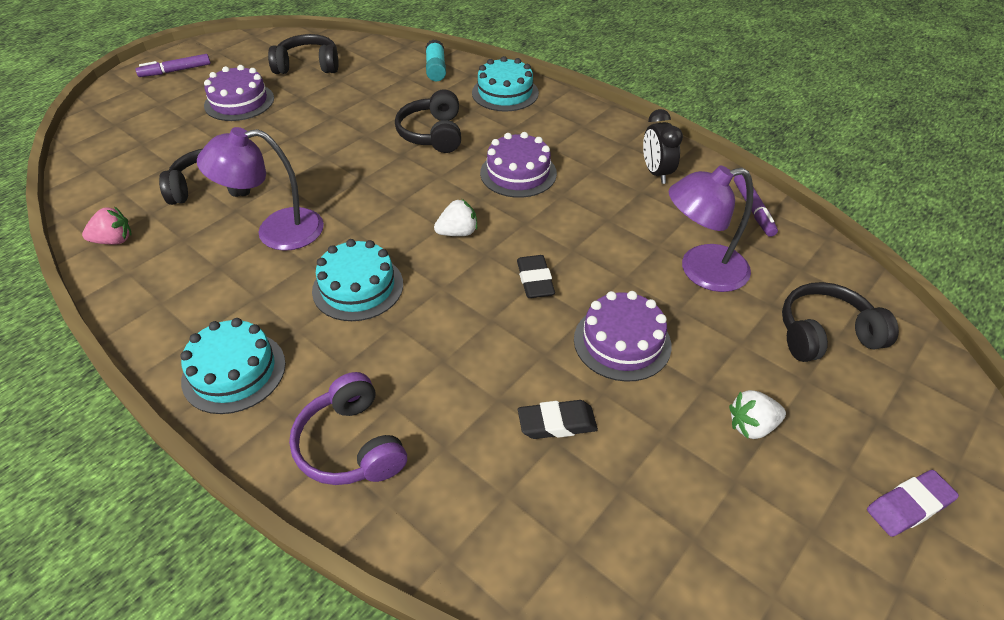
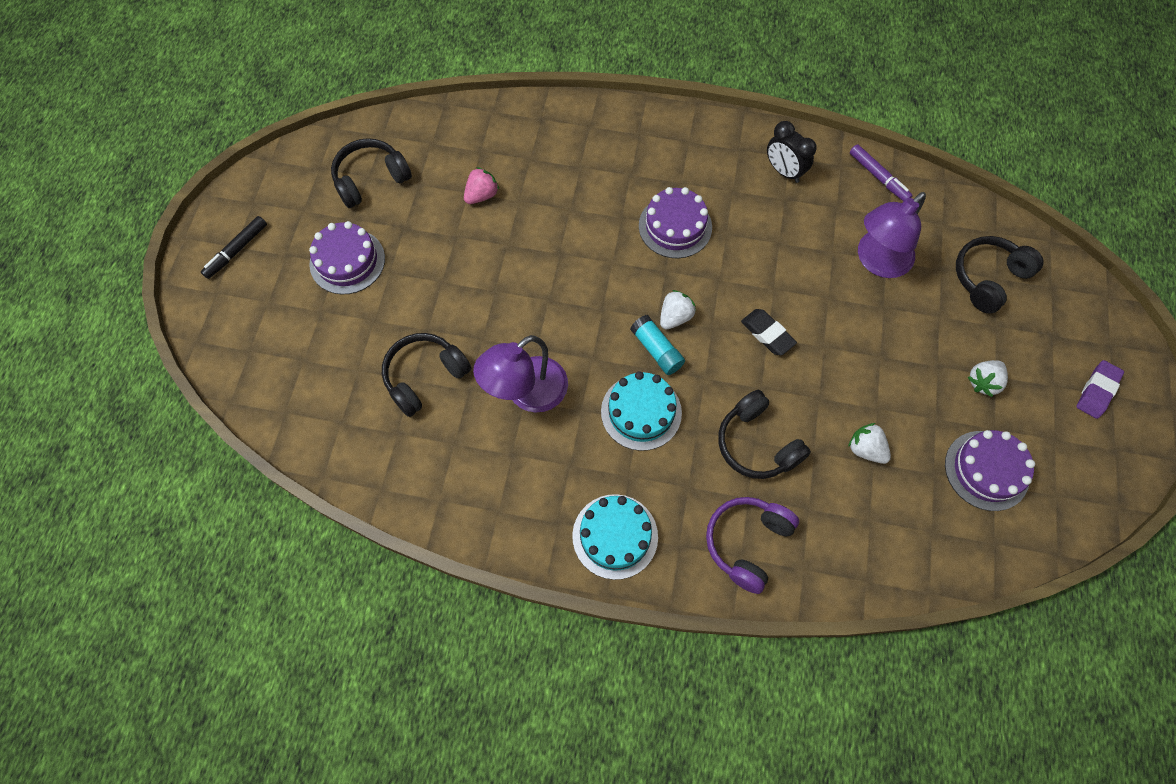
camera: 30 degrees left, 20 degrees up
pink strawberry [82,207,132,244] -> pink strawberry moved to [464,167,499,204]
purple marker [135,54,211,77] -> black marker [201,216,267,279]
purple headphones [289,372,407,485] -> purple headphones turned 90 degrees clockwise [706,497,799,594]
black headphones [395,89,461,153] -> black headphones moved to [718,390,811,479]
turquoise glue stick [426,40,446,81] -> turquoise glue stick moved to [630,315,685,375]
turquoise cake [472,56,539,112] -> none
black eraser [518,400,598,439] -> white strawberry [848,423,891,464]
purple cake [574,291,672,382] -> purple cake moved to [945,430,1035,511]

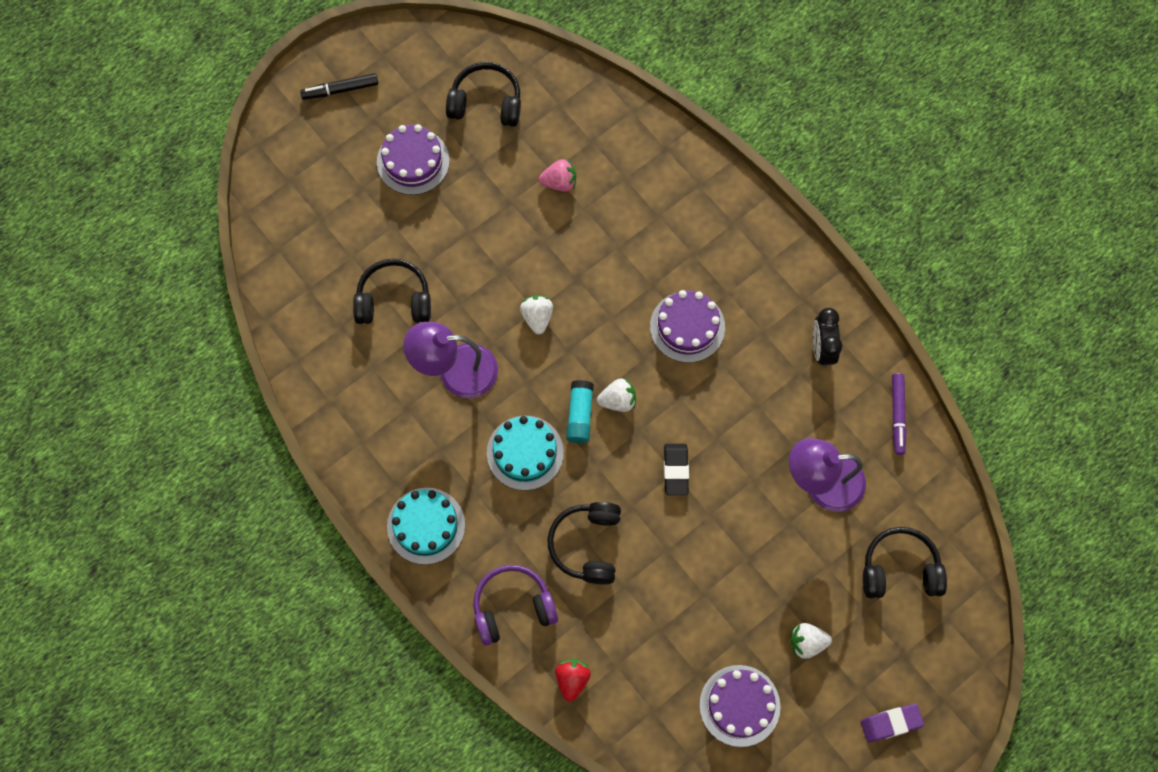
camera: 40 degrees right, 5 degrees up
white strawberry [848,423,891,464] -> white strawberry moved to [520,295,553,335]
none -> red strawberry [555,659,591,701]

